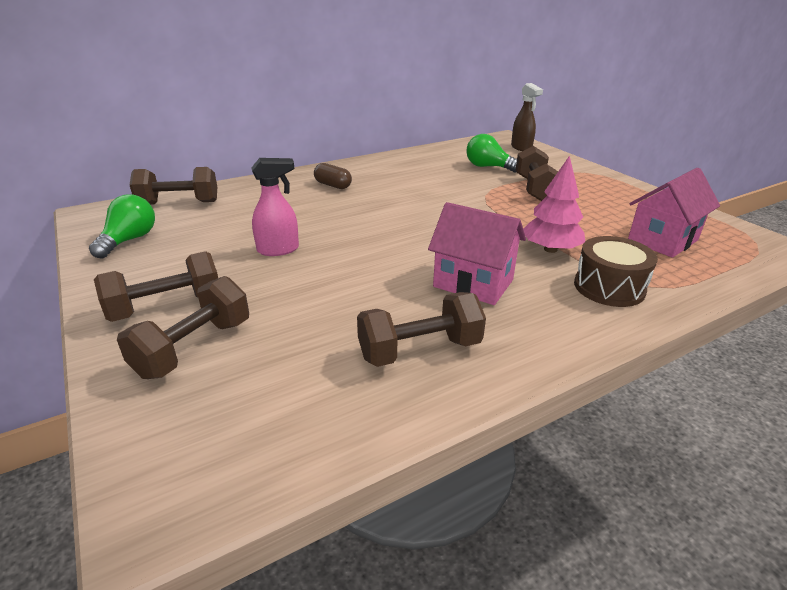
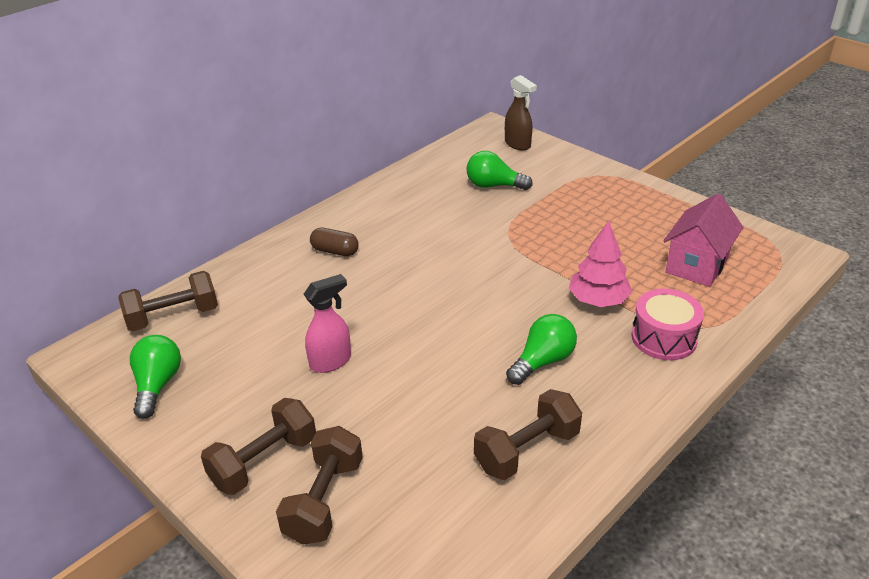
camera: 15 degrees left, 5 degrees up
pink house [428,202,526,305] -> green light bulb [506,314,577,385]
brown dumbbell [516,146,558,201] -> none
brown drum [574,236,658,307] -> pink drum [631,289,704,360]

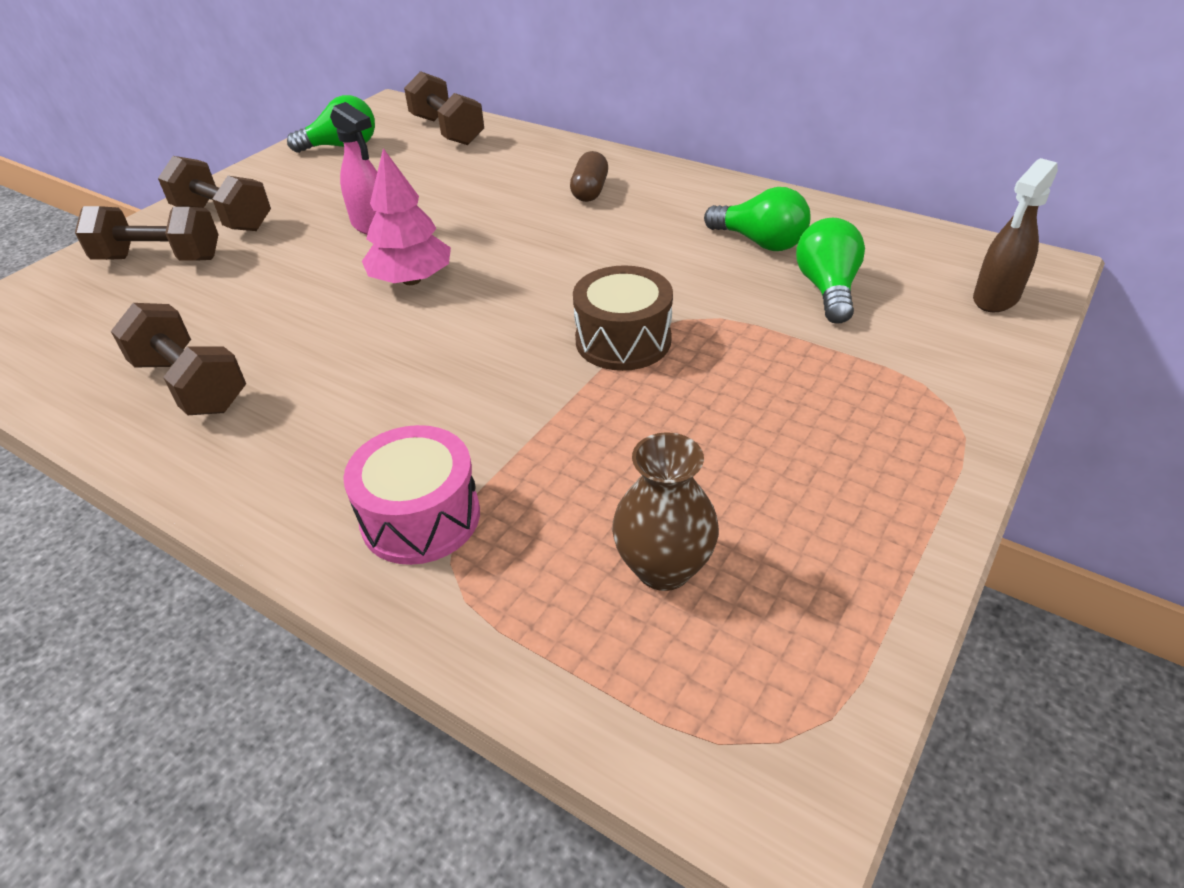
camera: 80 degrees right, 5 degrees up
green light bulb [506,314,577,385] -> green light bulb moved to [704,187,811,251]
pink tree [569,221,632,307] -> pink tree moved to [362,148,451,285]
pink house [663,193,743,287] -> brown vase [612,432,719,591]
none -> brown drum [573,265,673,371]

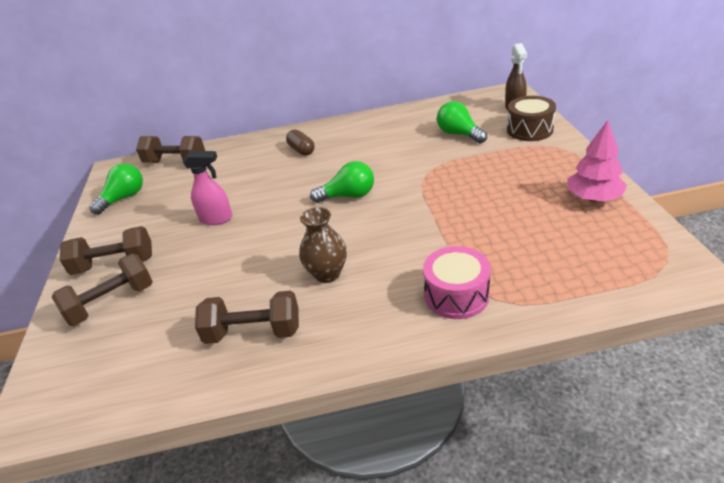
camera: 40 degrees left, 5 degrees down
pink tree [362,148,451,285] -> pink tree moved to [567,120,627,202]
brown drum [573,265,673,371] -> brown drum moved to [507,96,556,141]
brown vase [612,432,719,591] -> brown vase moved to [299,207,347,283]
green light bulb [704,187,811,251] -> green light bulb moved to [310,161,374,203]

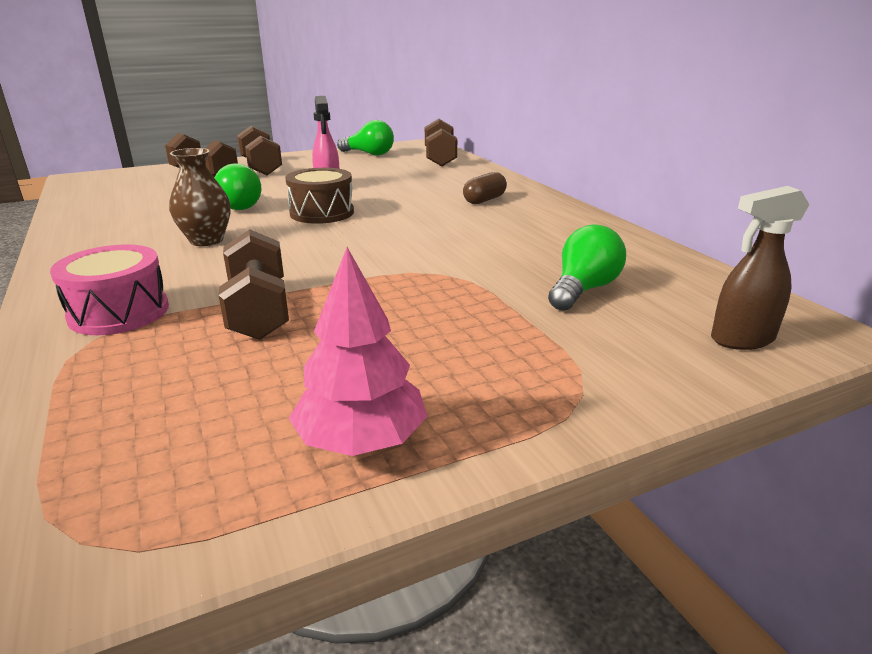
camera: 70 degrees right, 10 degrees down
brown dumbbell [195,291,299,344] -> brown dumbbell moved to [218,229,289,340]
green light bulb [310,161,374,203] -> green light bulb moved to [215,163,261,210]
brown drum [507,96,556,141] -> brown drum moved to [285,168,354,224]

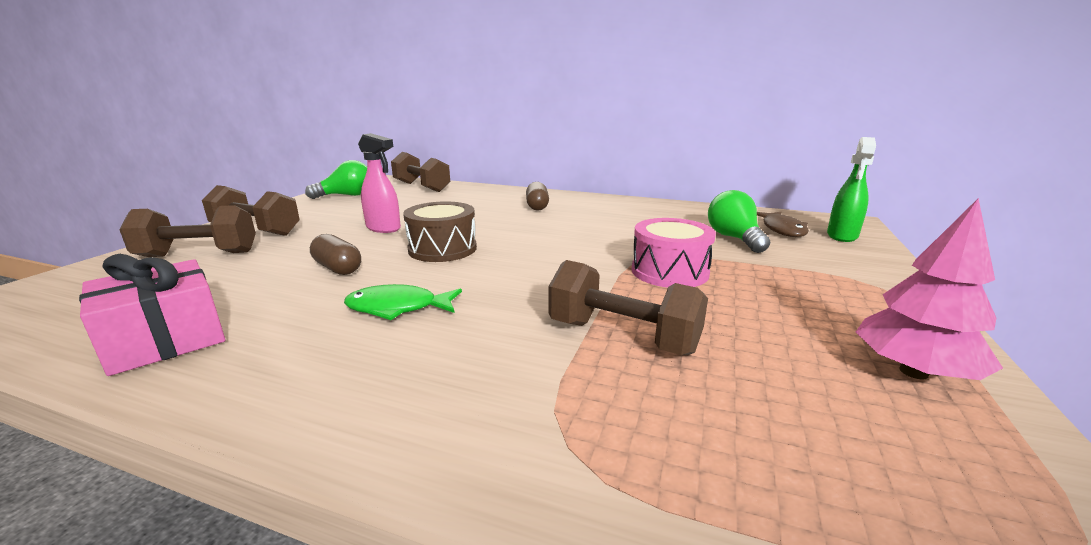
camera: 45 degrees left, 5 degrees down
pink drum [50,244,169,335] -> pink drum moved to [632,218,716,288]
brown vase [169,148,231,246] -> green fish [344,284,462,320]
green light bulb [215,163,261,210] -> brown capsule [310,234,361,275]
brown spray bottle [711,186,809,350] -> green spray bottle [827,137,876,242]
none -> pink gift [79,254,226,376]
none -> brown fish [757,212,809,237]

